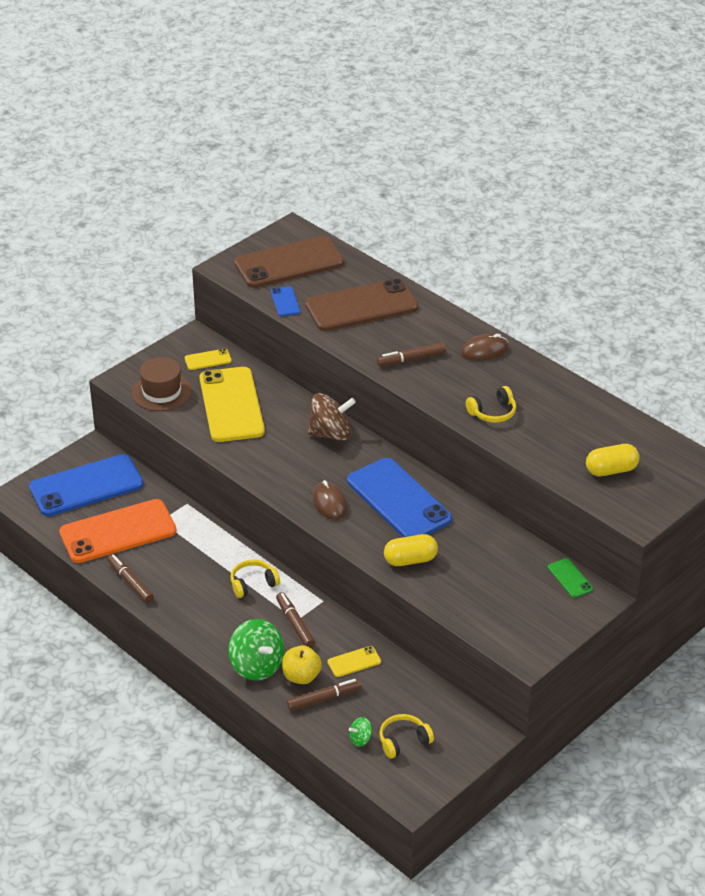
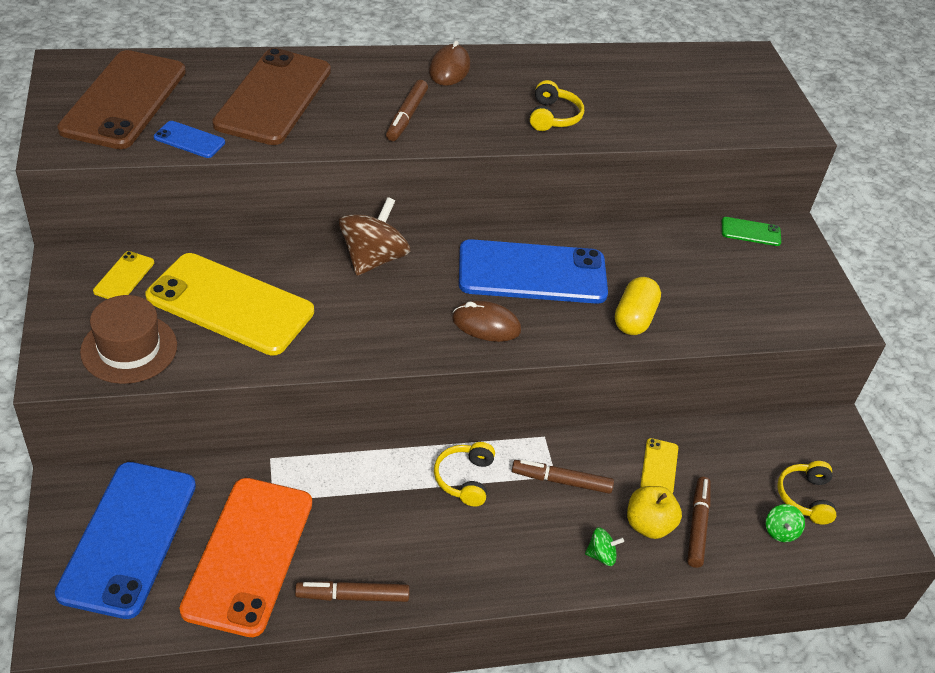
camera: 60 degrees left, 5 degrees up
green spinning top [228,619,284,681] -> green spinning top [585,527,624,566], size x0.47
yellow capsule [586,444,639,476] -> none

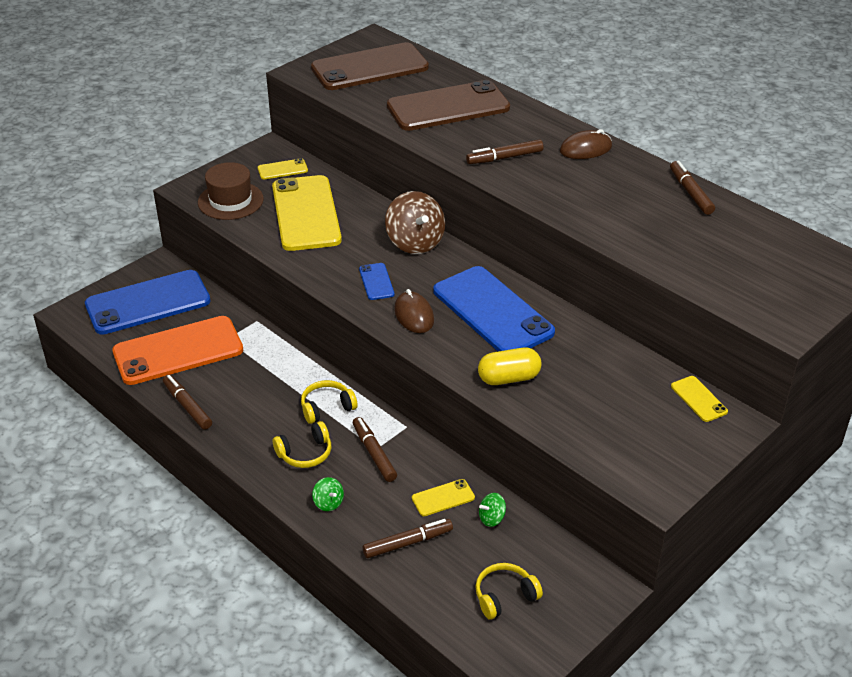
camera: 60 degrees right, 5 degrees down
blue phone [154,121,225,158] -> blue phone moved to [359,263,395,300]
brown spinning top [339,197,410,276] -> brown spinning top turned 75 degrees clockwise [385,191,445,254]
yellow headphones [530,80,584,131] -> yellow headphones moved to [273,421,331,468]
yellow apple [627,486,682,539] -> none
green phone [722,217,781,246] -> yellow phone [671,376,728,422]
green spinning top [765,504,805,542] -> green spinning top moved to [479,493,506,527]
none -> brown marker [670,160,715,215]

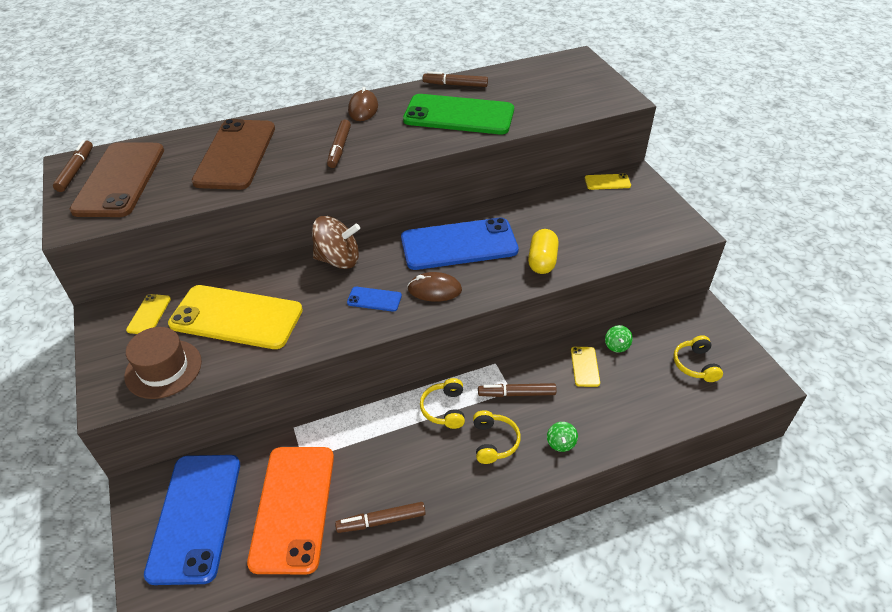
camera: 65 degrees left, 5 degrees up
green spinning top [312,477,344,511] -> green spinning top turned 105 degrees clockwise [547,422,578,452]
brown marker [363,519,453,558] -> brown marker moved to [53,140,93,192]
none -> green phone [403,94,514,134]

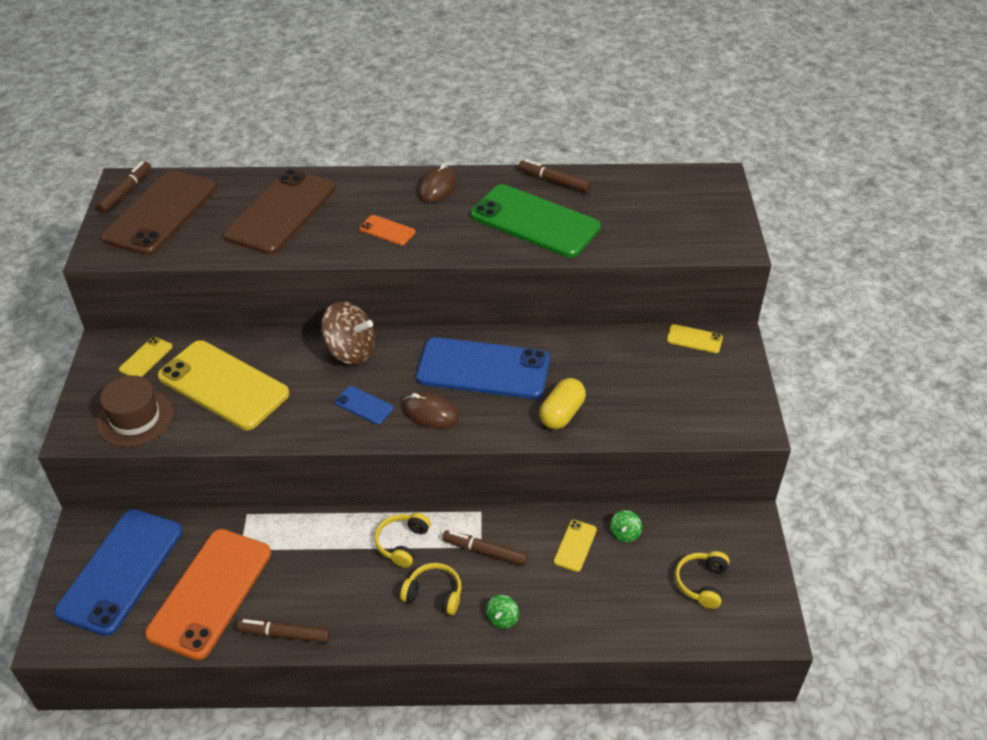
camera: 20 degrees right, 0 degrees up
brown marker [327,120,351,168] -> orange phone [359,215,416,246]
yellow headphones [473,410,521,464] -> yellow headphones turned 90 degrees counterclockwise [400,563,461,615]

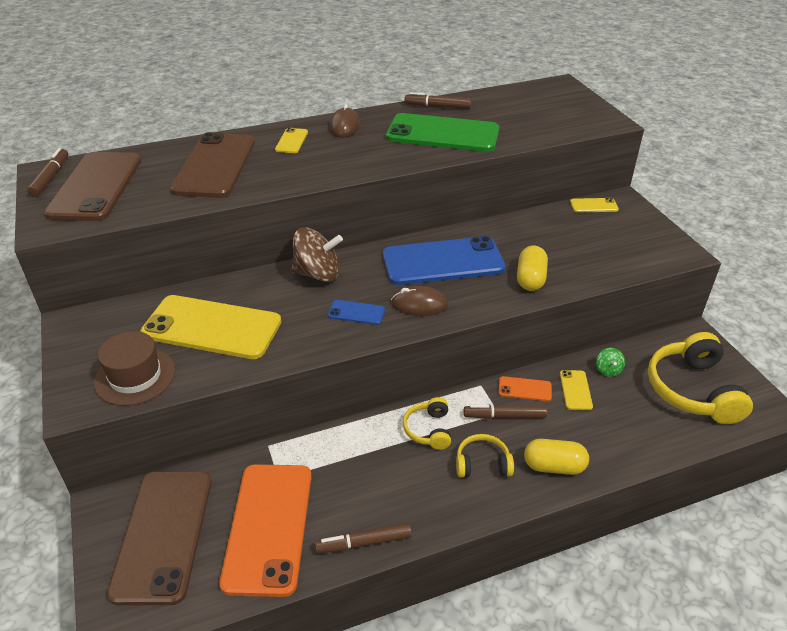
camera: 20 degrees left, 5 degrees down
blue phone [54,509,182,636] -> brown phone [107,471,211,605]
yellow phone [119,337,173,377] -> yellow phone moved to [275,128,308,153]
orange phone [359,215,416,246] -> orange phone moved to [499,376,552,401]
green spinning top [486,595,519,629] -> yellow capsule [524,439,589,475]
yellow headphones [675,551,730,609] -> yellow headphones [648,332,753,424], size x1.90

